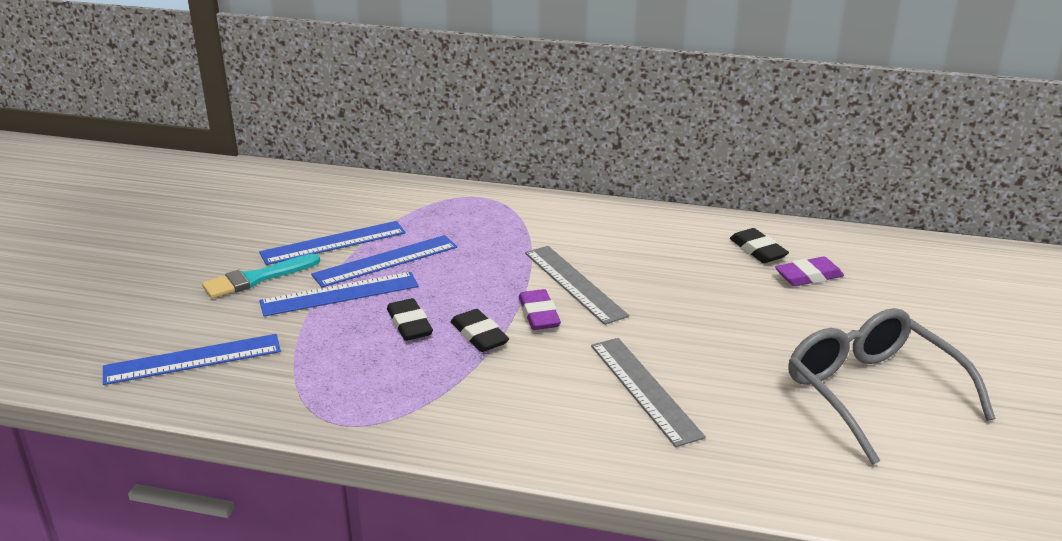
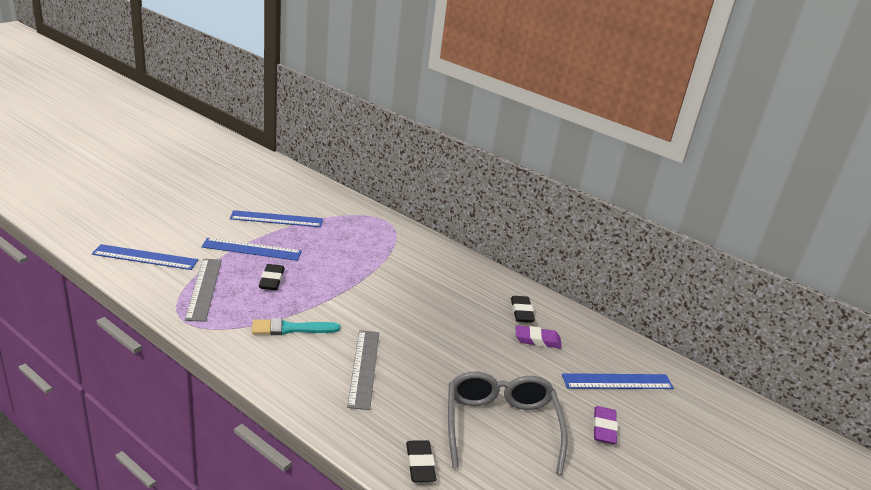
camera: 20 degrees right, 0 degrees up
turquoise brush [202,254,320,298] -> turquoise brush moved to [252,318,340,335]
blue ruler [311,235,457,287] -> blue ruler moved to [562,373,674,389]
black eraser [451,309,509,352] -> black eraser moved to [406,440,436,482]
purple eraser [519,289,561,330] -> purple eraser moved to [593,406,618,444]
grey ruler [525,246,629,325] -> grey ruler moved to [185,259,222,322]

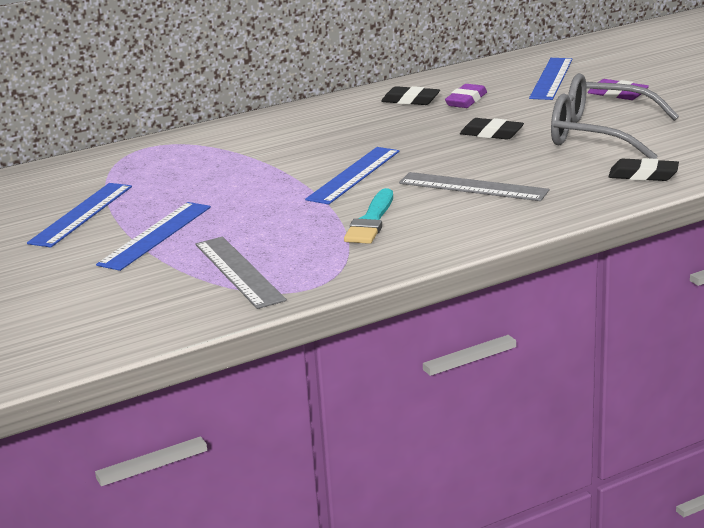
camera: 60 degrees left, 5 degrees down
blue ruler [92,244,198,270] -> blue ruler moved to [305,147,399,205]
grey ruler [185,259,222,322] -> grey ruler turned 45 degrees clockwise [196,237,287,309]
black eraser [259,264,285,290] -> black eraser moved to [460,118,524,140]

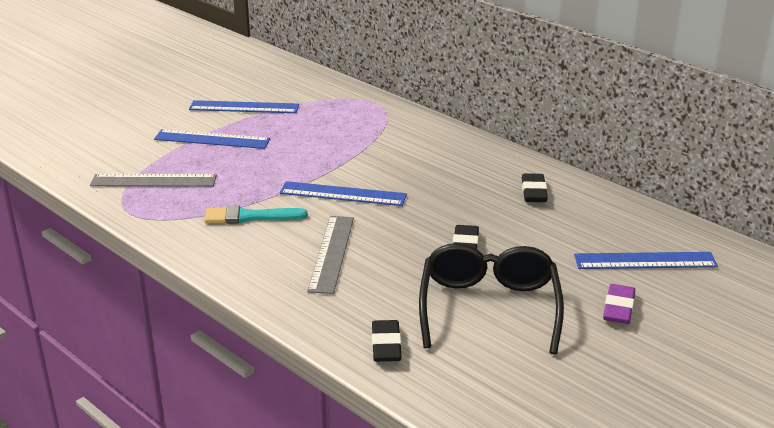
camera: 70 degrees right, 5 degrees up
grey ruler [196,237,287,309] -> grey ruler turned 45 degrees clockwise [90,174,217,187]
purple eraser [445,84,487,108] -> none
grey glasses [551,73,679,159] -> black glasses [419,243,564,354]

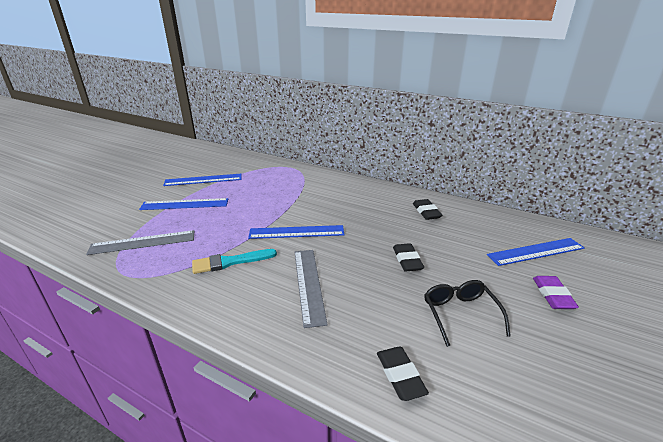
camera: 15 degrees left, 0 degrees up
black glasses [419,243,564,354] -> black glasses [425,280,511,347], size x0.60

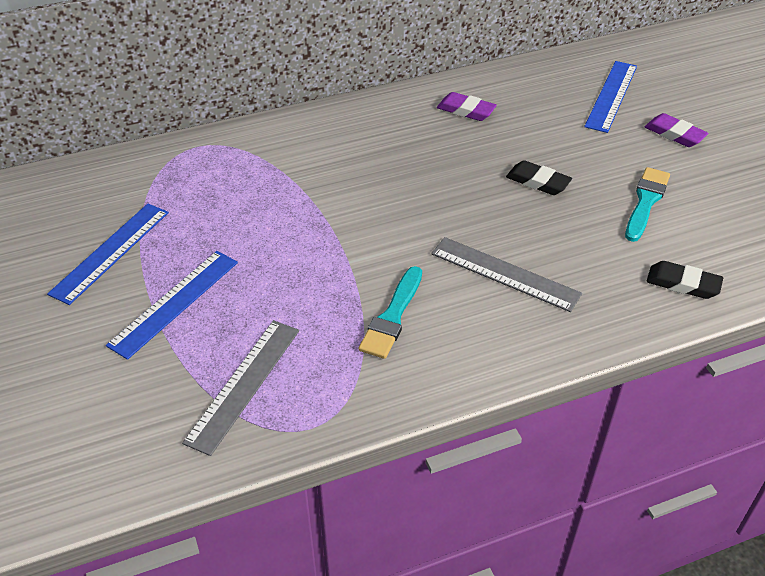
camera: 50 degrees left, 15 degrees up
blue ruler [248,225,345,239] -> none
black eraser [413,199,442,220] -> purple eraser [437,92,497,121]
black glasses [425,280,511,347] -> turquoise brush [625,167,670,242]

